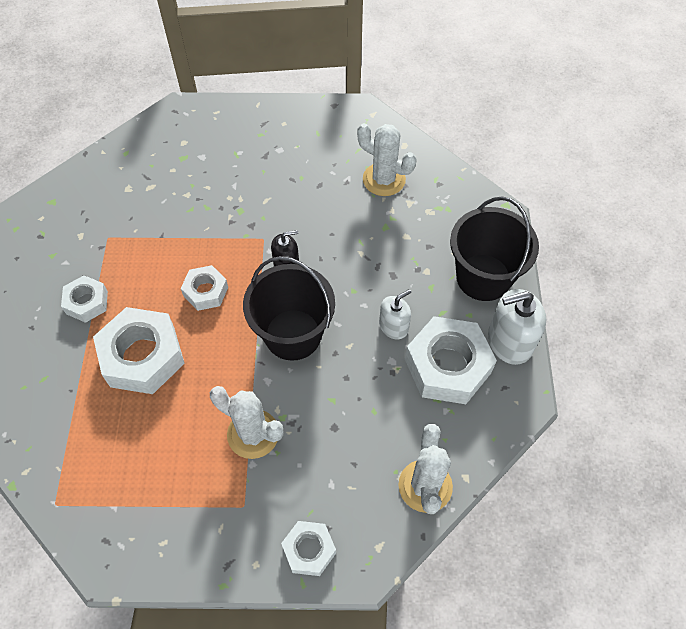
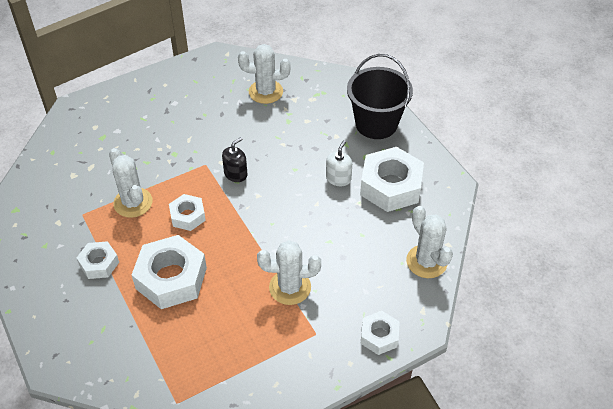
camera: 30 degrees left, 10 degrees down
black bucket [243,256,335,361] -> none
white soap dispenser [488,289,546,365] -> none
none -> white cactus [109,148,153,218]

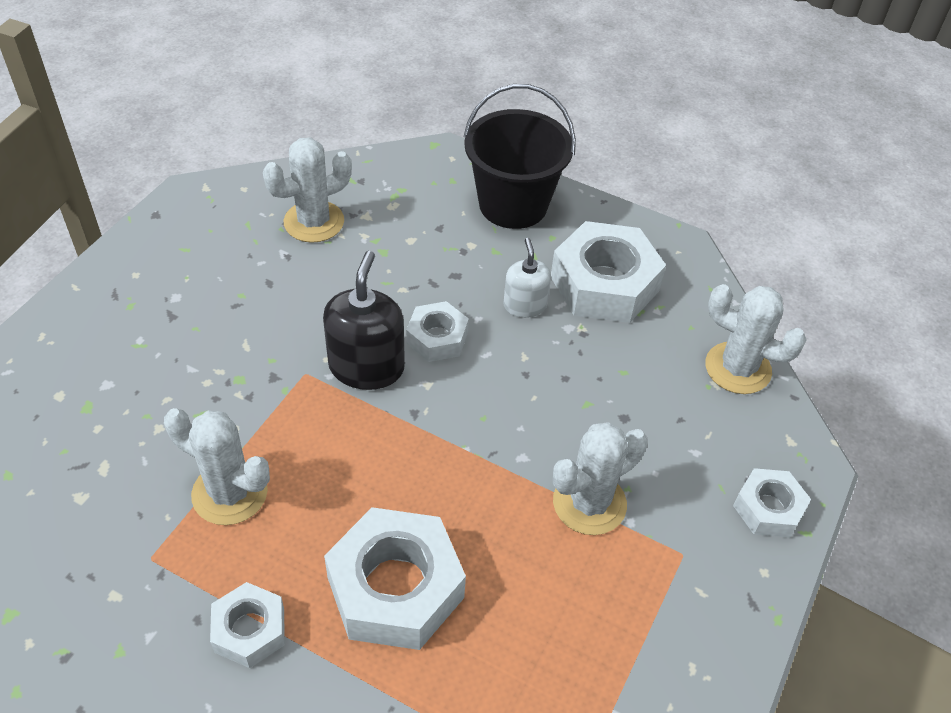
camera: 35 degrees left, 0 degrees up
white nut [169,194,206,231] -> white nut moved to [406,301,469,362]
black soap dispenser [222,137,248,182] -> black soap dispenser [323,251,405,390], size x1.64

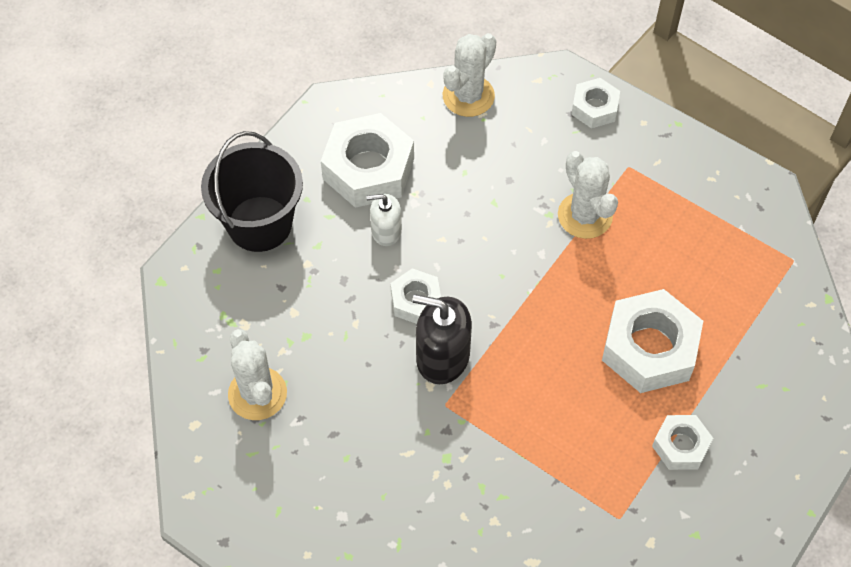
camera: 80 degrees left, 10 degrees up
white cactus [164,408,270,525] -> none

